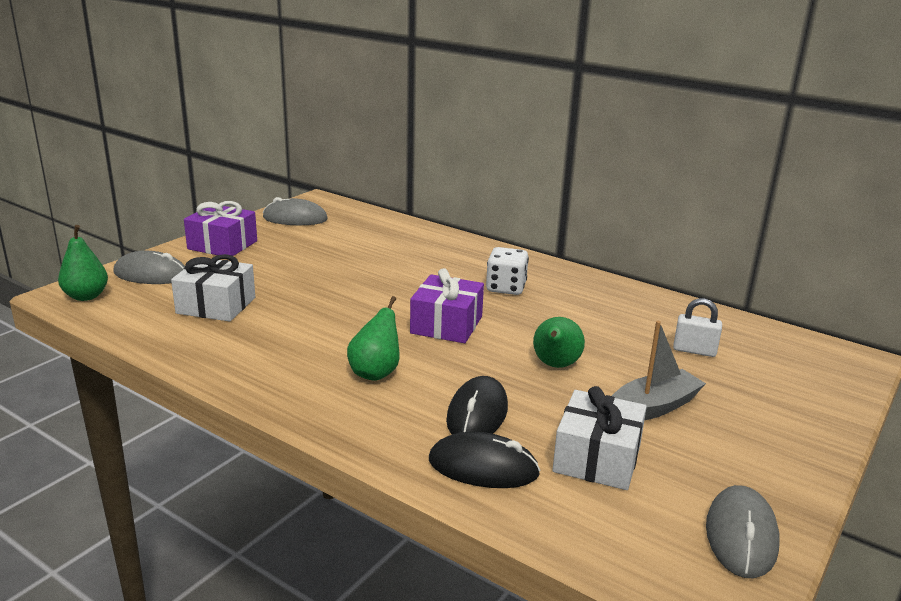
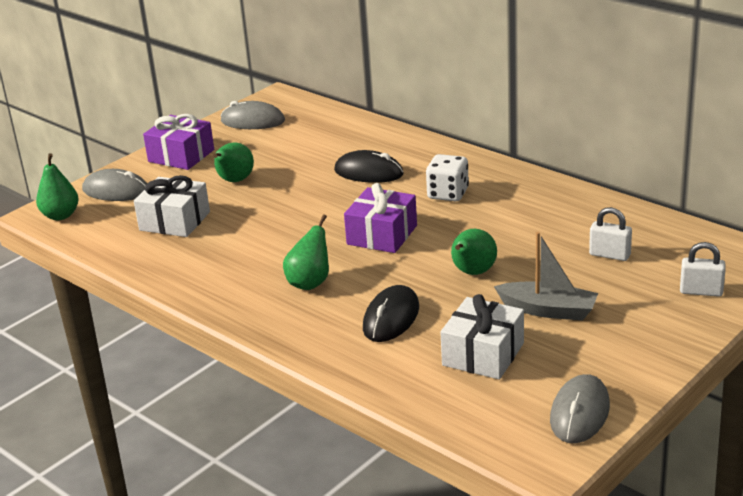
camera: 10 degrees right, 5 degrees up
black mouse [429,432,540,488] -> black mouse moved to [334,150,404,183]
grey boat [612,321,706,420] -> grey boat turned 45 degrees clockwise [494,232,598,321]
none -> green pear [213,142,254,182]
none -> white padlock [680,242,726,297]

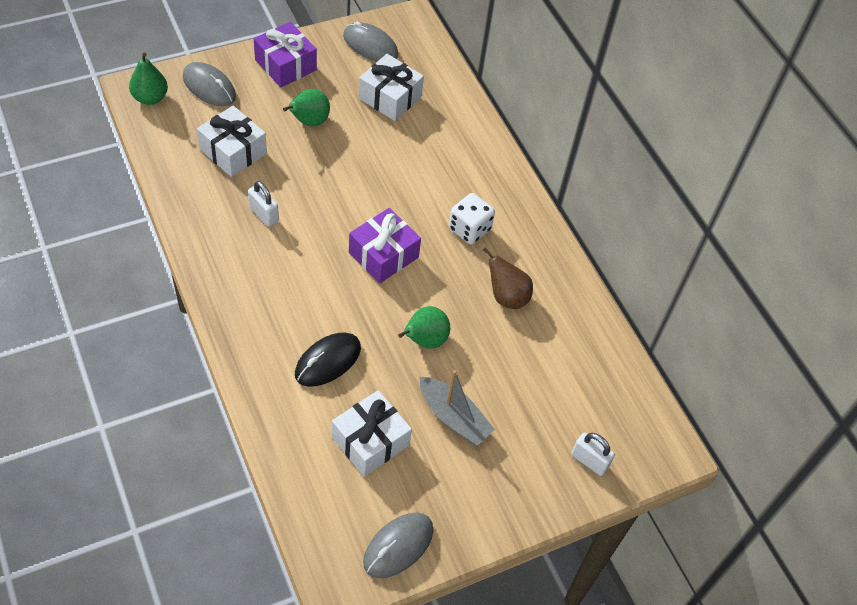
camera: 15 degrees right, 25 degrees up
green pear [283,215,329,290] -> none
black mouse [334,150,404,183] -> none
white padlock [589,207,632,261] -> white padlock moved to [248,181,279,227]
none -> white gift [358,54,424,121]
none -> brown pear [483,248,533,309]

